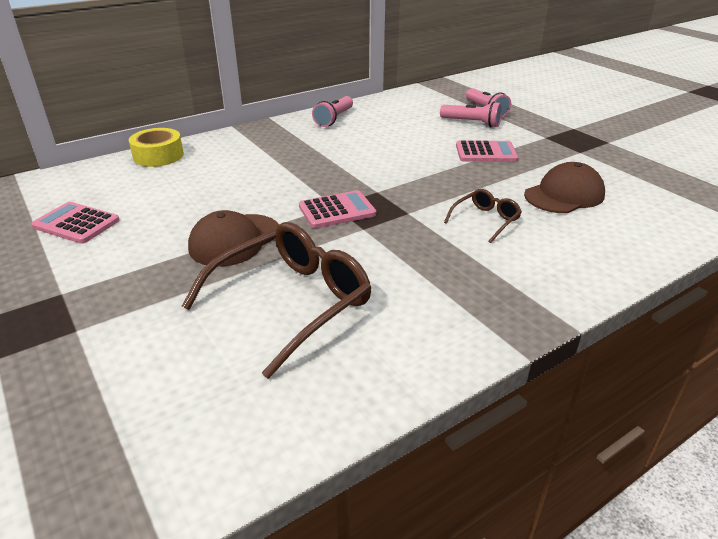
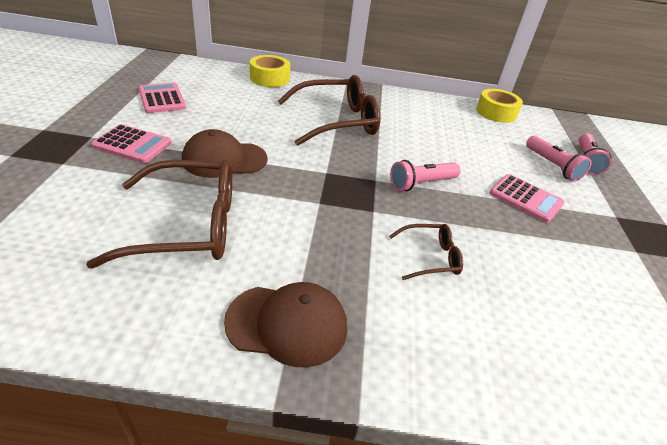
camera: 35 degrees right, 5 degrees up
pink calculator [299,190,376,228] -> pink calculator moved to [91,124,171,163]
pink flashlight [312,96,353,127] -> pink flashlight moved to [390,160,461,191]
brown cap [524,162,605,213] -> brown cap moved to [224,282,347,368]
none -> brown glasses [278,75,381,146]
none -> yellow tape [476,89,523,123]

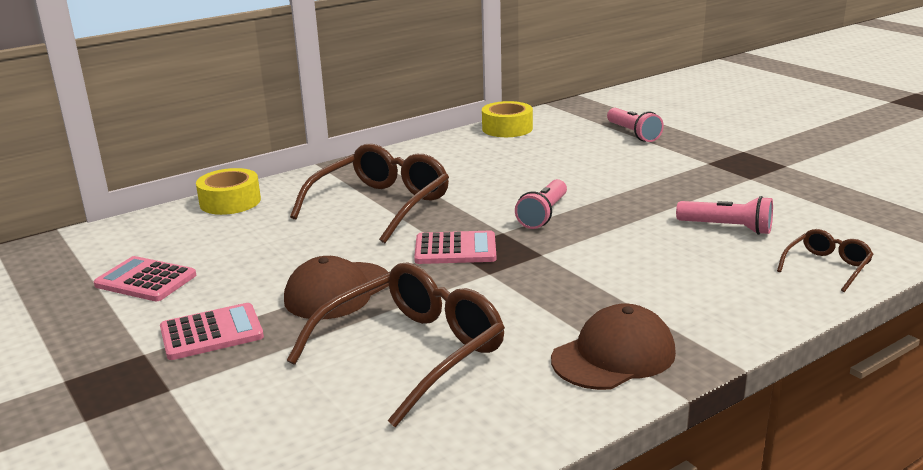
camera: 35 degrees left, 15 degrees down
brown glasses [389,224,463,280] -> brown glasses moved to [777,229,874,292]
pink calculator [489,174,564,223] -> pink calculator moved to [414,231,496,264]
pink flashlight [526,136,592,181] -> pink flashlight moved to [676,196,773,235]

